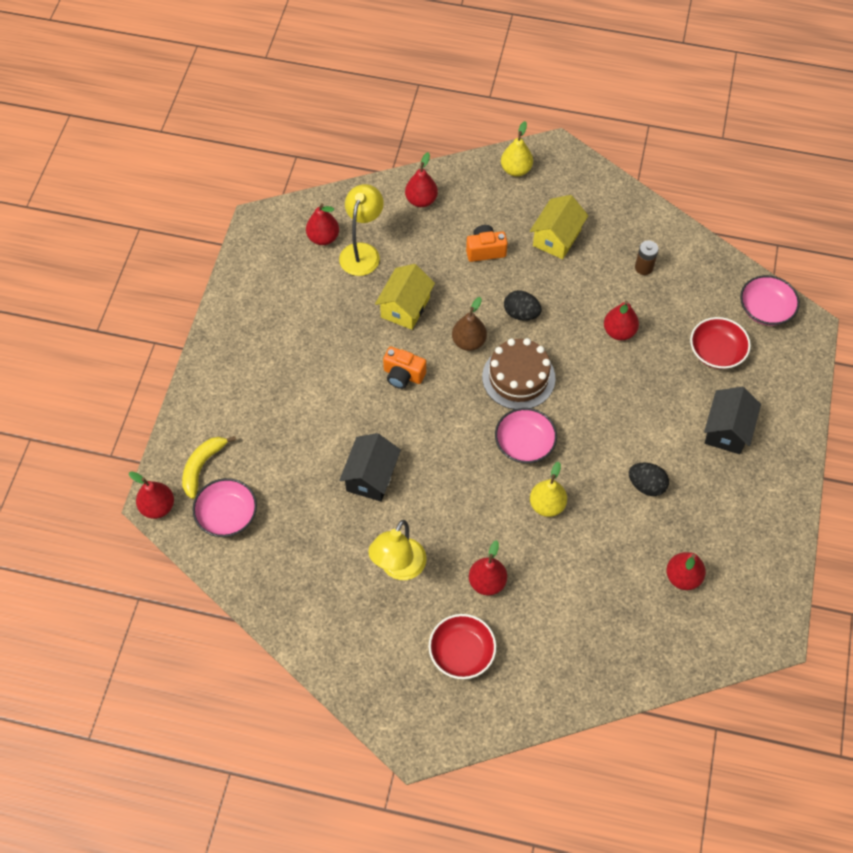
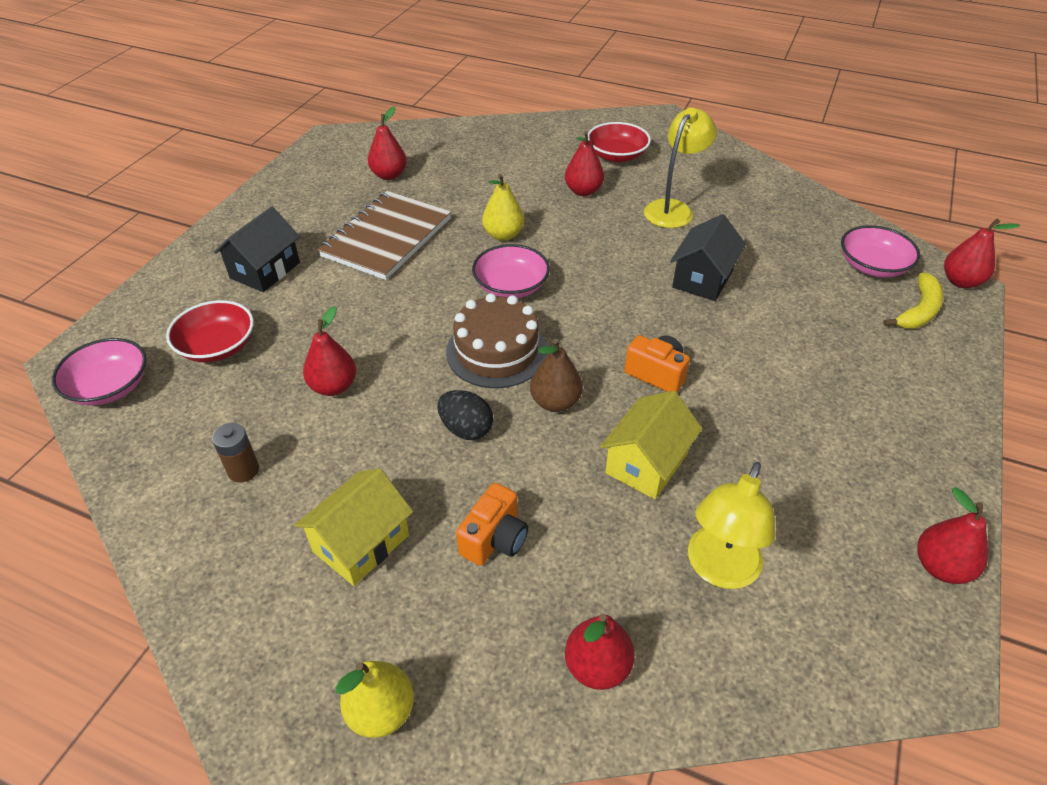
camera: 170 degrees left, 15 degrees down
red pear [306,203,339,245] -> red pear moved to [917,487,988,584]
orange camera [466,225,508,262] -> orange camera turned 60 degrees counterclockwise [456,483,528,566]
black egg [629,463,669,496] -> brown notebook [318,191,451,280]

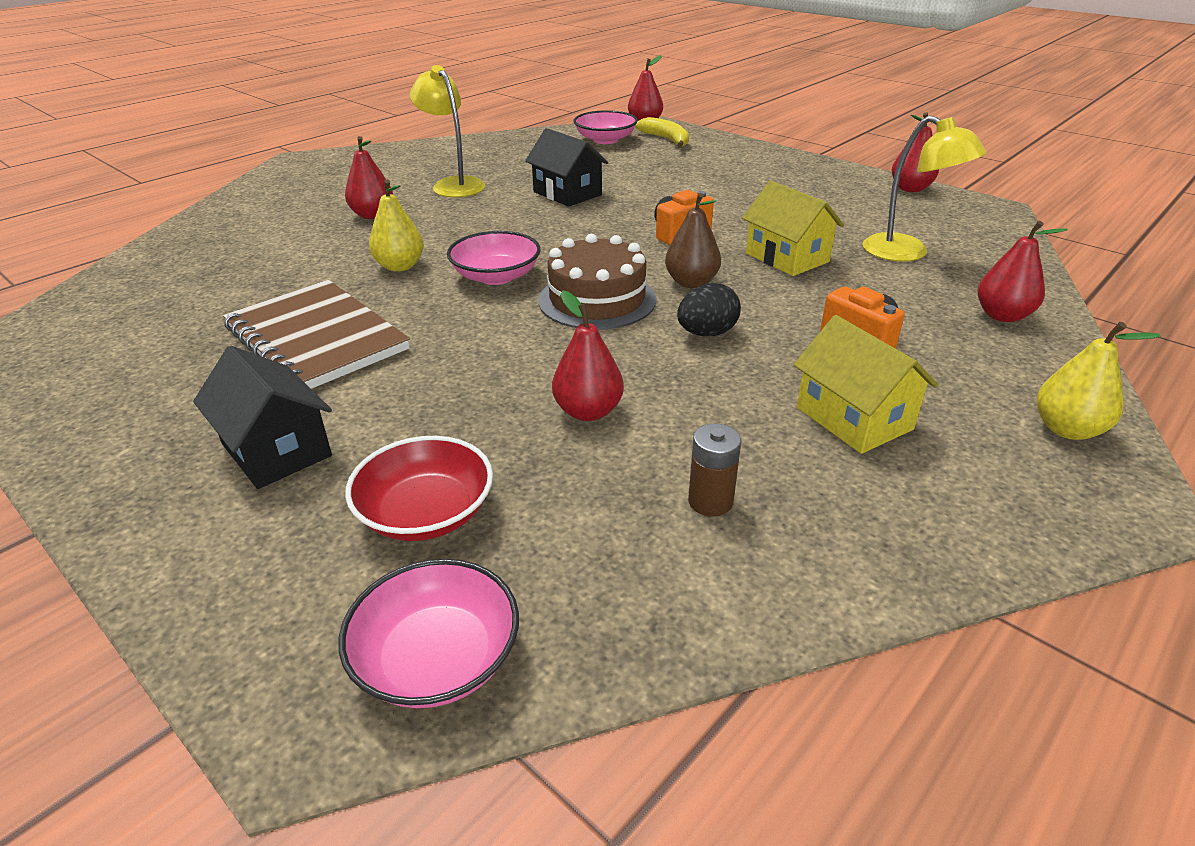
camera: 70 degrees left, 10 degrees down
red pear [368,106,407,180] -> none
red bowl [588,122,651,162] -> none

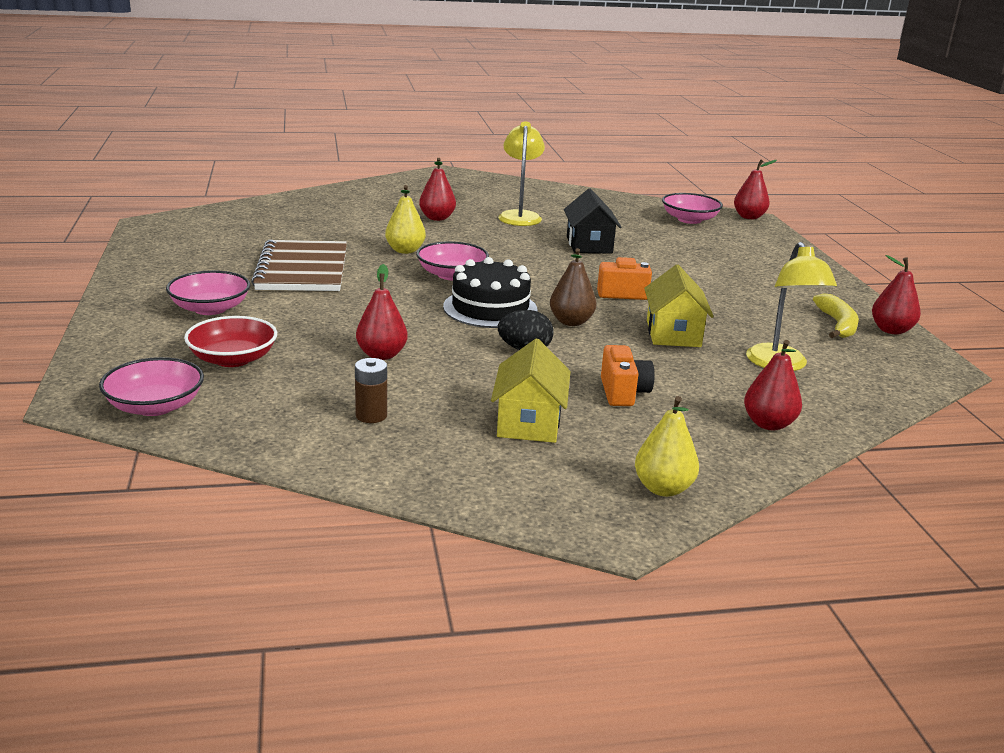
camera: 35 degrees right, 10 degrees down
black house [193,346,332,489] -> pink bowl [166,270,250,315]
brown cake [538,234,656,330] -> black cake [443,257,538,328]
yellow banana [635,117,689,148] -> yellow banana moved to [813,293,859,338]

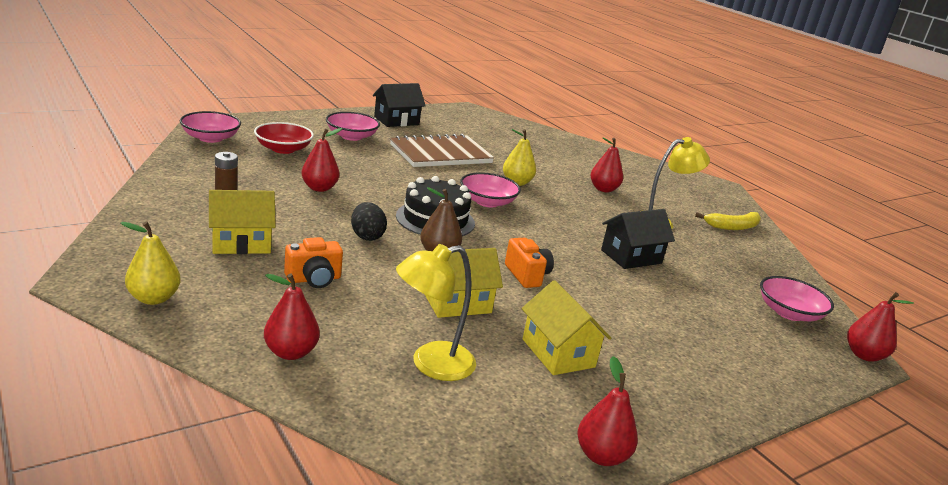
camera: 65 degrees right, 0 degrees up
yellow banana [813,293,859,338] -> yellow banana moved to [695,212,761,230]
none -> black house [373,83,426,127]
none -> yellow house [522,280,611,375]

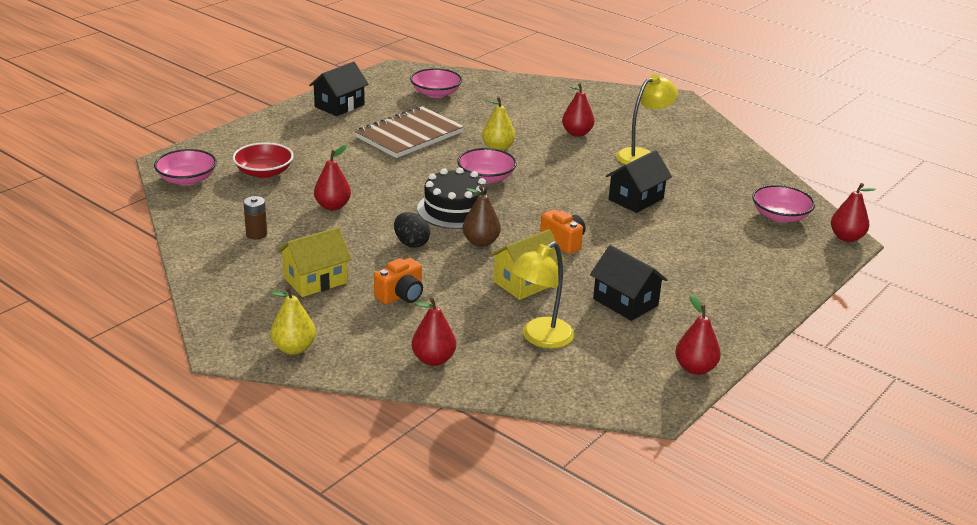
camera: 15 degrees left, 5 degrees up
pink bowl [326,112,380,141] -> pink bowl moved to [410,68,462,98]
yellow house [522,280,611,375] -> black house [590,245,667,321]
yellow banana [695,212,761,230] -> none

